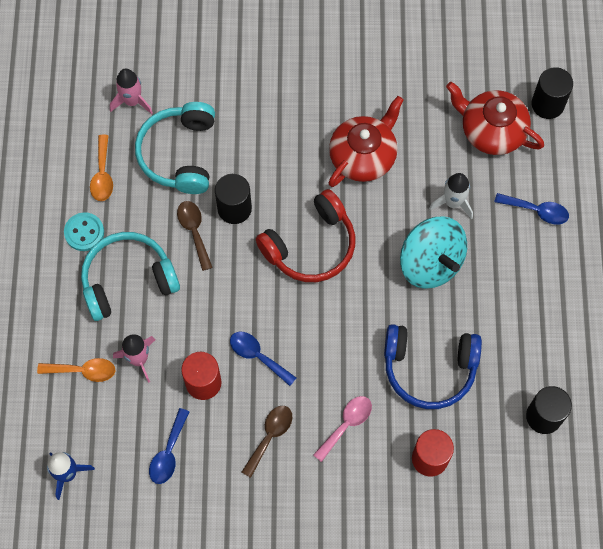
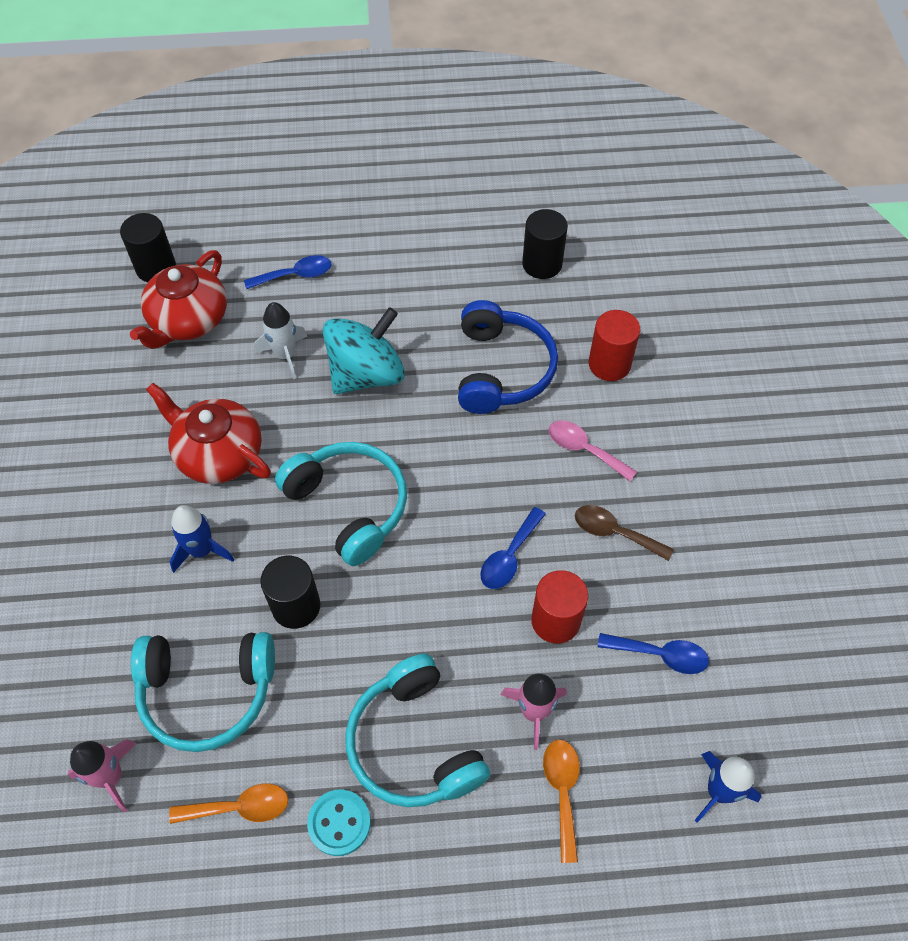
camera: 95 degrees left, 10 degrees down
brown spoon [177,201,213,271] -> none
red headphones [256,189,355,282] -> turquoise headphones [275,442,407,566]
blue spoon [494,193,569,225] -> blue spoon turned 60 degrees clockwise [244,255,331,289]
none -> blue rocket [170,505,234,573]

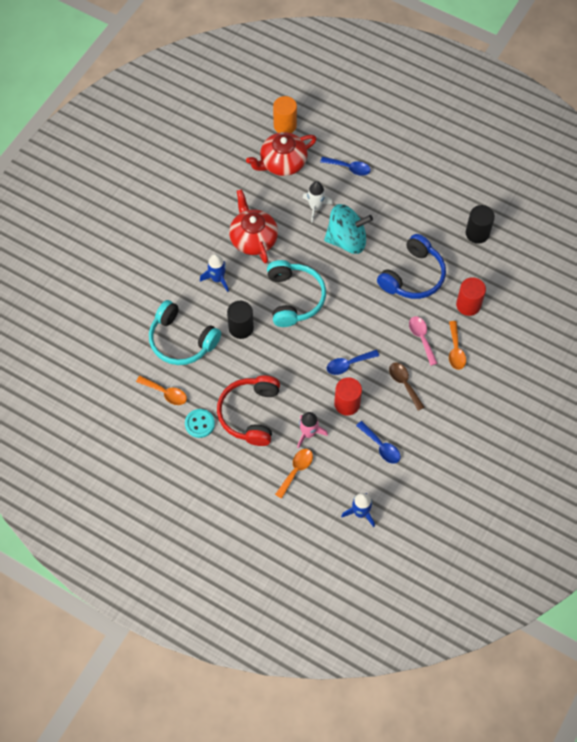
camera: 35 degrees right, 5 degrees up
pink rocket [68,739,137,812] -> none
black cylinder [120,213,176,282] -> orange cylinder [273,96,297,133]
turquoise headphones [345,654,490,807] -> red headphones [217,375,280,446]
none -> orange spoon [449,321,466,370]

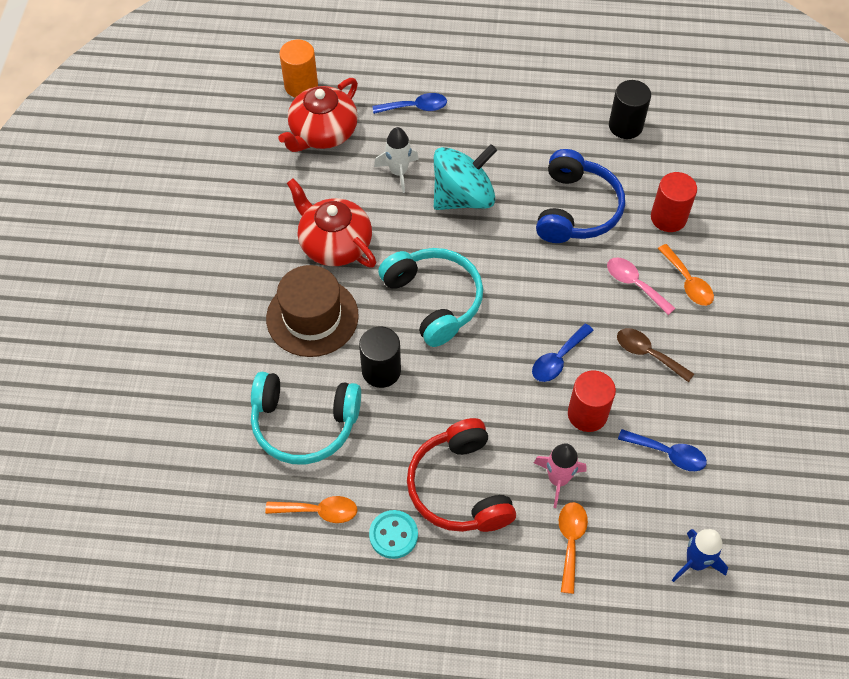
camera: 25 degrees left, 5 degrees down
blue rocket [200,254,229,292] -> brown hat [266,265,359,357]

